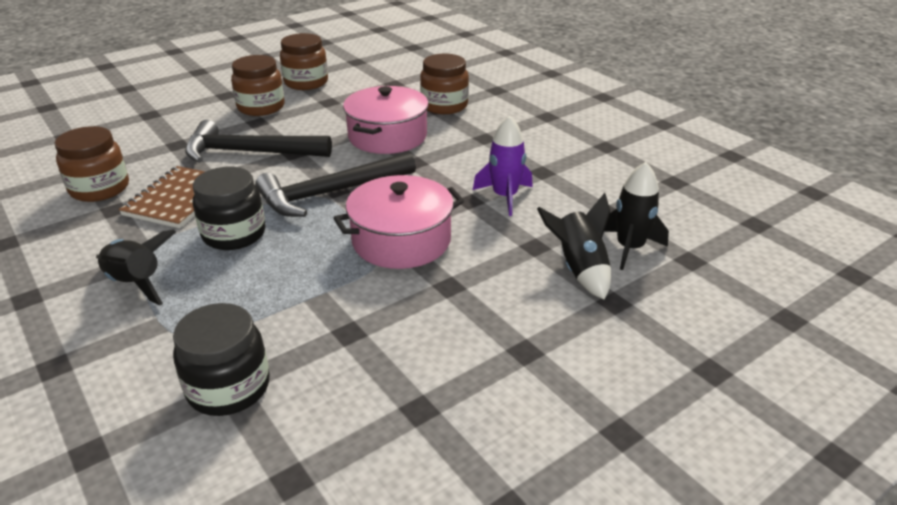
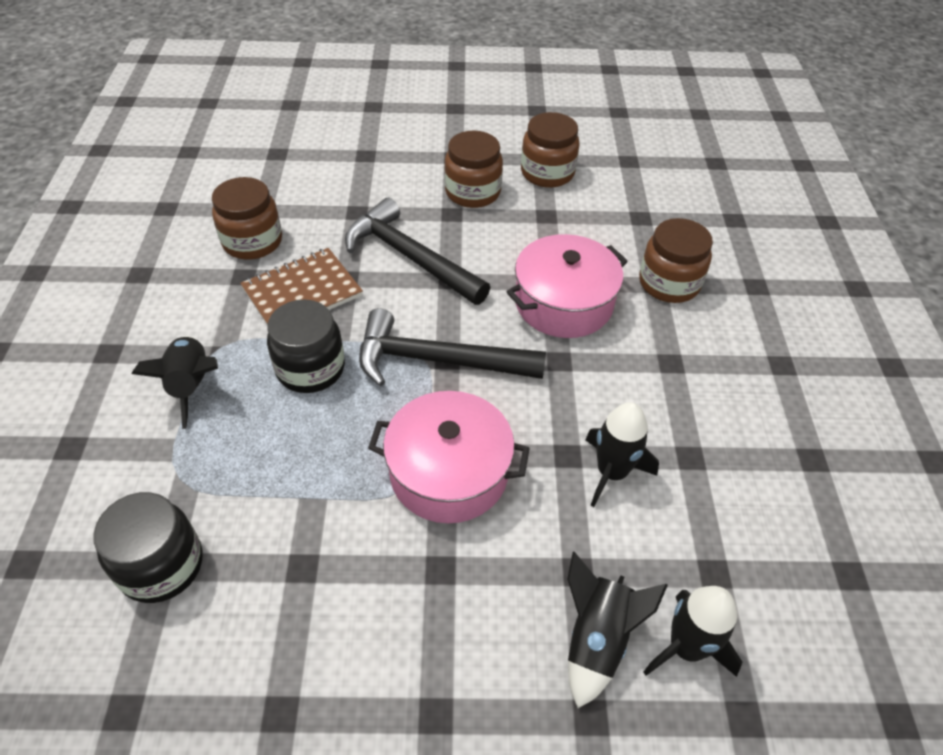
camera: 35 degrees right, 15 degrees up
purple rocket [473,116,533,216] -> black rocket [585,402,659,507]

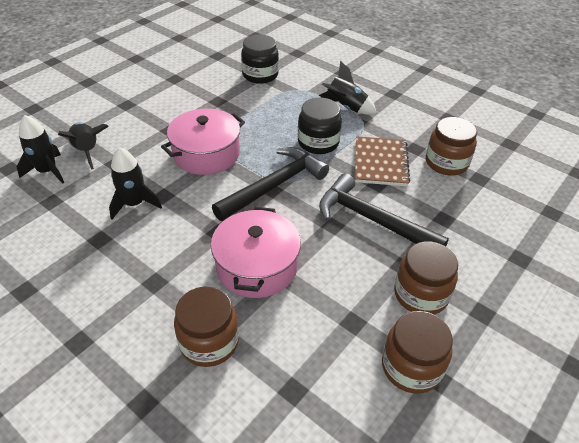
camera: 130 degrees right, 5 degrees down
black hammer [345,198,491,305] -> black hammer turned 135 degrees counterclockwise [319,173,449,246]

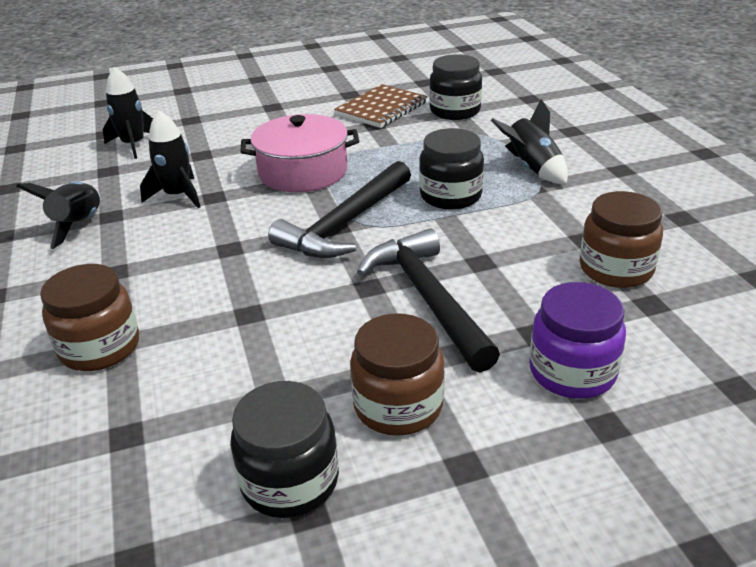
camera: 35 degrees right, 10 degrees down
black rocket [58,122,109,169] -> black rocket moved to [16,181,100,249]
pink pot [211,207,301,298] -> none
black hammer [212,147,329,221] -> black hammer turned 135 degrees clockwise [268,161,411,258]
brown notebook [355,136,410,186] -> brown notebook moved to [334,84,428,128]
brown jar [382,311,453,394] -> black jar [230,381,339,518]
none -> purple jar [529,282,626,399]

